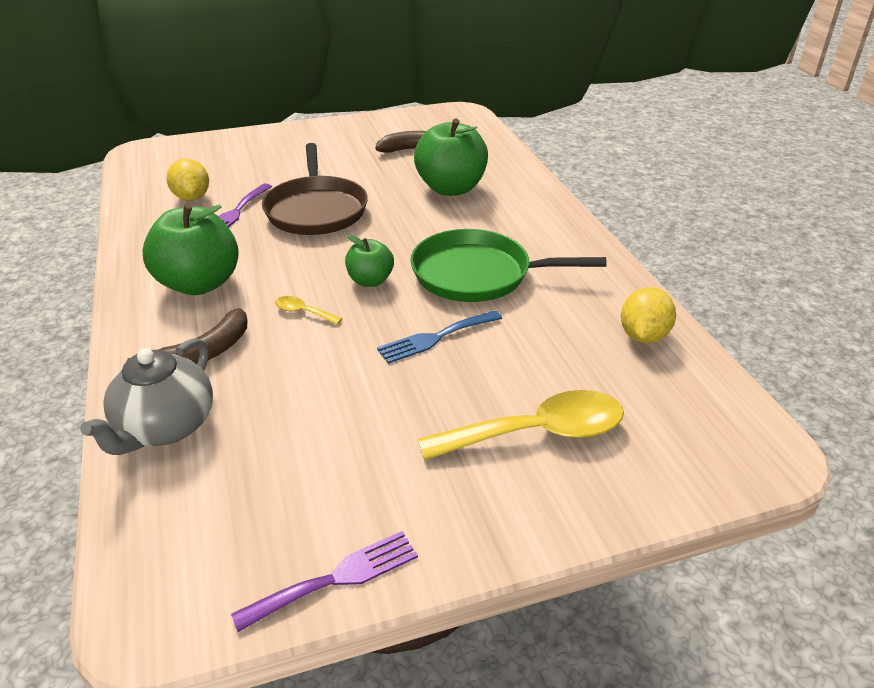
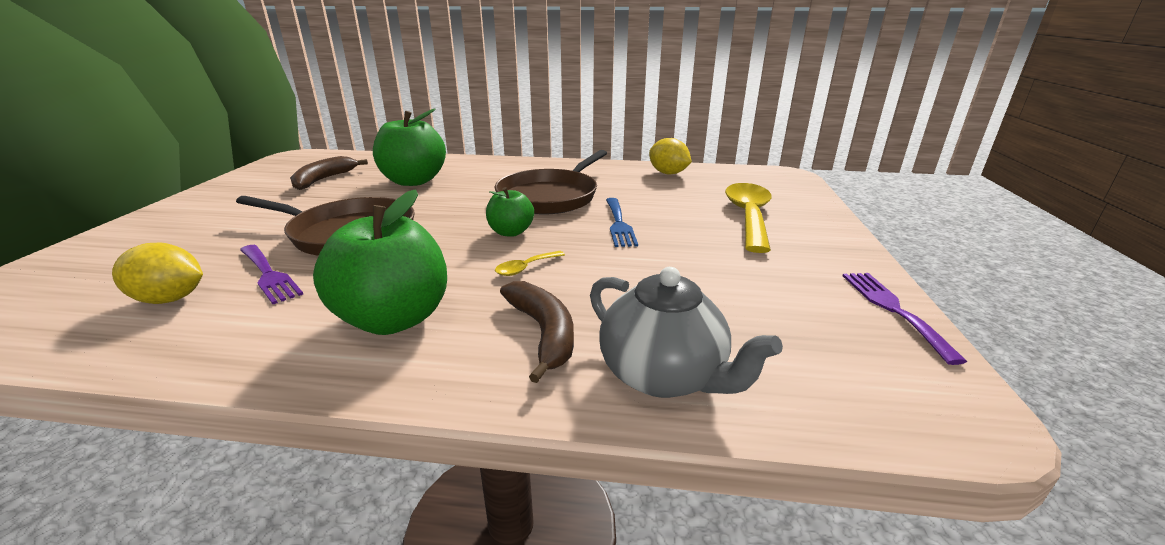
camera: 65 degrees left, 10 degrees down
green pan [410,229,606,302] -> brown pan [495,150,607,215]

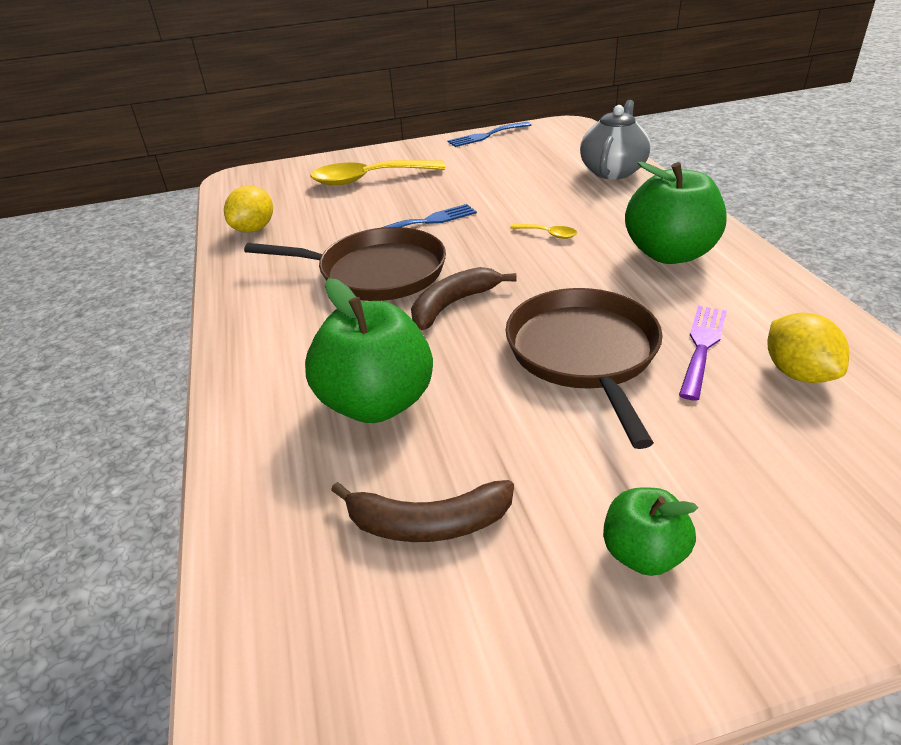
camera: 110 degrees left, 10 degrees up
green apple [486,187,534,237] -> green apple moved to [603,488,698,576]
brown banana [500,281,574,383] -> brown banana moved to [411,267,517,330]
purple fork [843,273,967,365] -> blue fork [448,122,531,147]

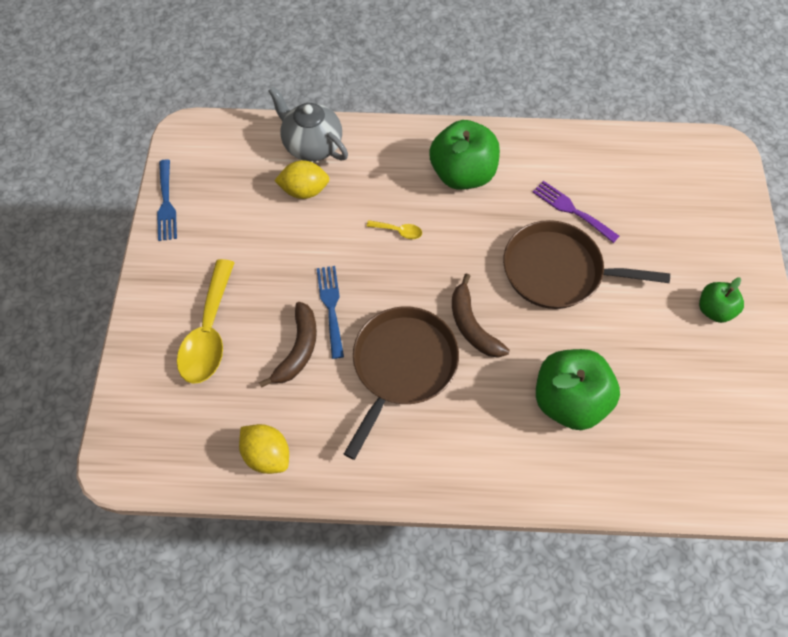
camera: 75 degrees left, 25 degrees up
brown banana [331,480,514,542] -> brown banana moved to [259,302,317,388]
yellow spoon [510,224,577,239] -> yellow spoon turned 60 degrees clockwise [366,220,422,239]
yellow lemon [768,312,849,383] -> yellow lemon moved to [274,160,329,199]

